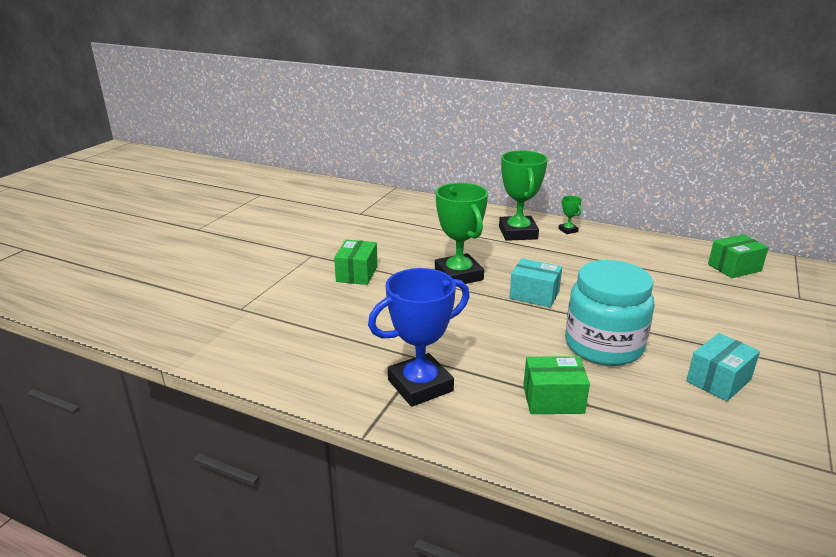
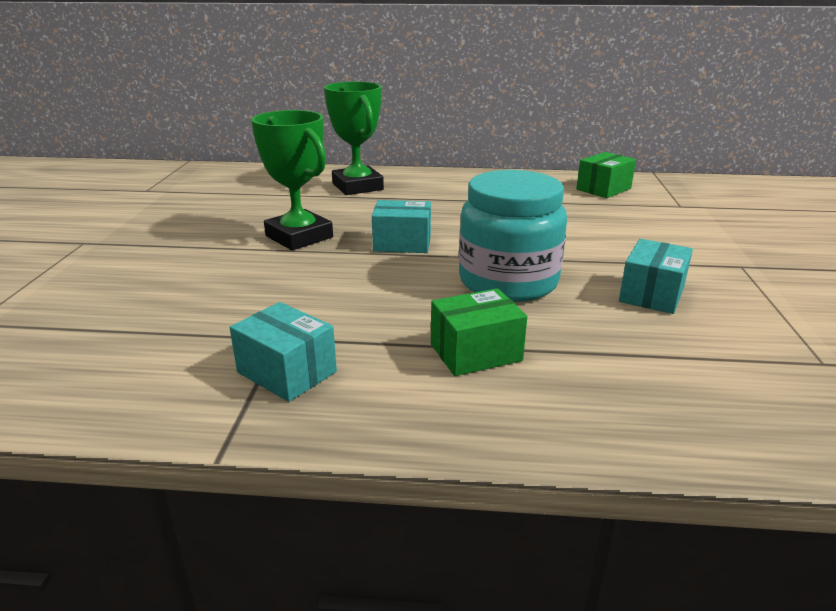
camera: 20 degrees left, 0 degrees up
green box [334,240,378,285] -> none
blue trophy [368,268,470,407] -> turquoise box [230,302,337,402]
green trophy [558,196,582,234] -> none

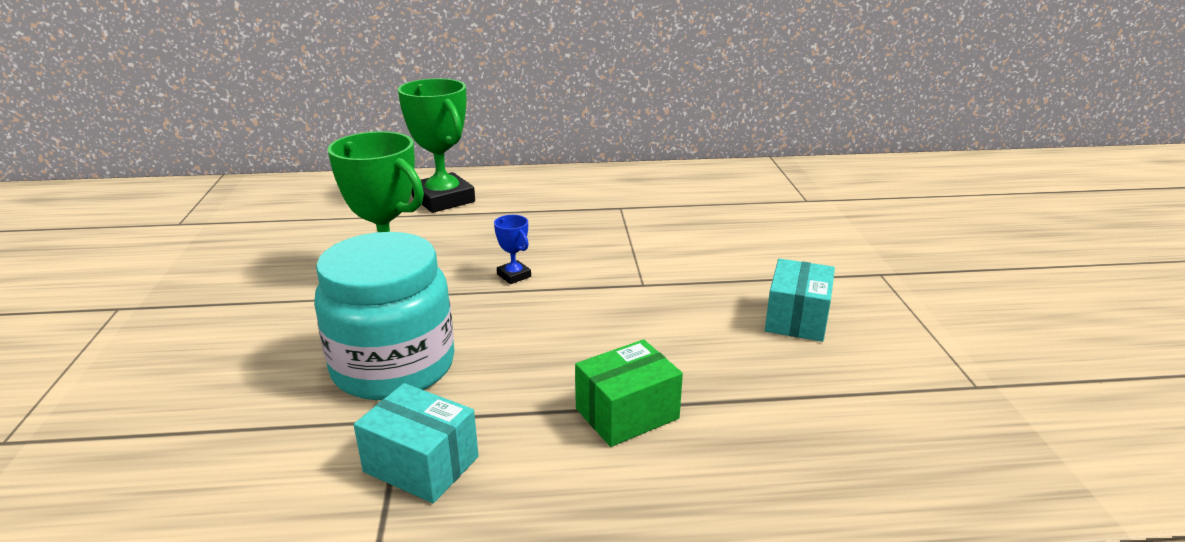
camera: 10 degrees left, 0 degrees up
turquoise box [372,200,431,253] -> blue trophy [494,215,531,284]
turquoise jar [459,170,567,302] -> turquoise jar moved to [314,232,454,400]
green box [576,152,636,198] -> none

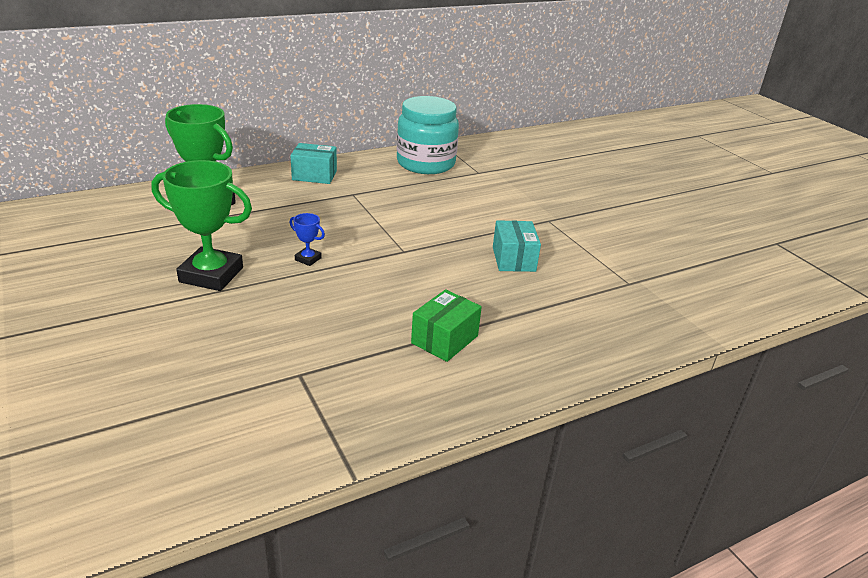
camera: 25 degrees left, 5 degrees up
turquoise jar [314,232,454,400] -> turquoise jar moved to [397,96,459,174]
turquoise box [354,383,479,503] -> turquoise box moved to [290,143,337,184]

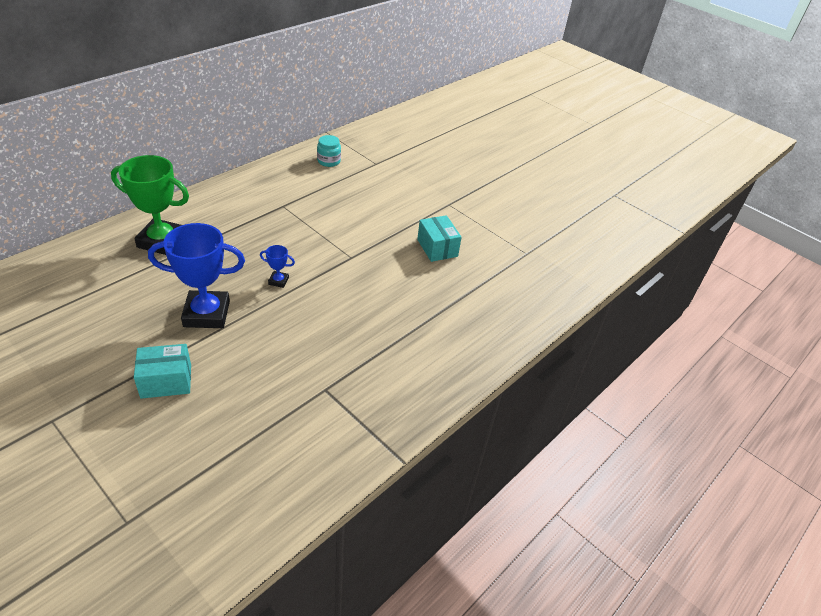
camera: 20 degrees left, 10 degrees up
green trophy [152,160,252,291] -> blue trophy [148,223,245,328]
turquoise box [290,143,337,184] -> turquoise box moved to [134,344,191,399]
turquoise jar [397,96,459,174] -> turquoise jar [317,135,341,167], size x0.45
green box [411,289,482,362] -> none

